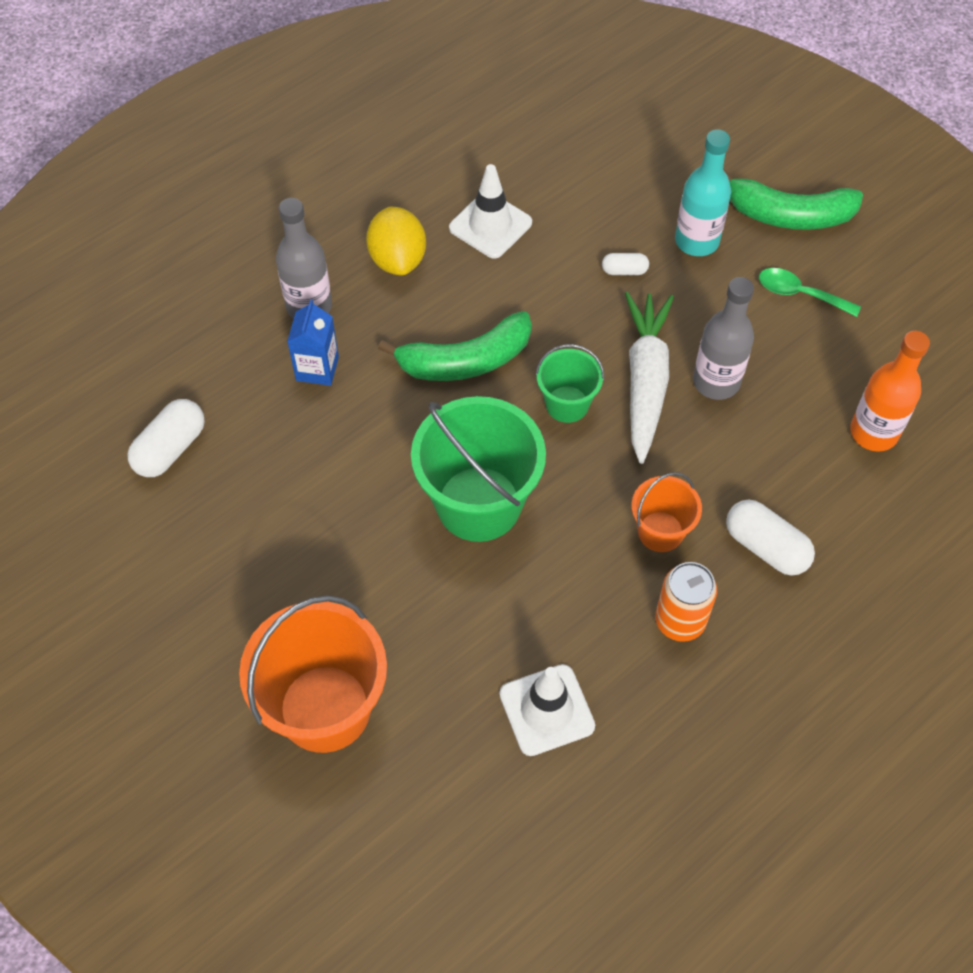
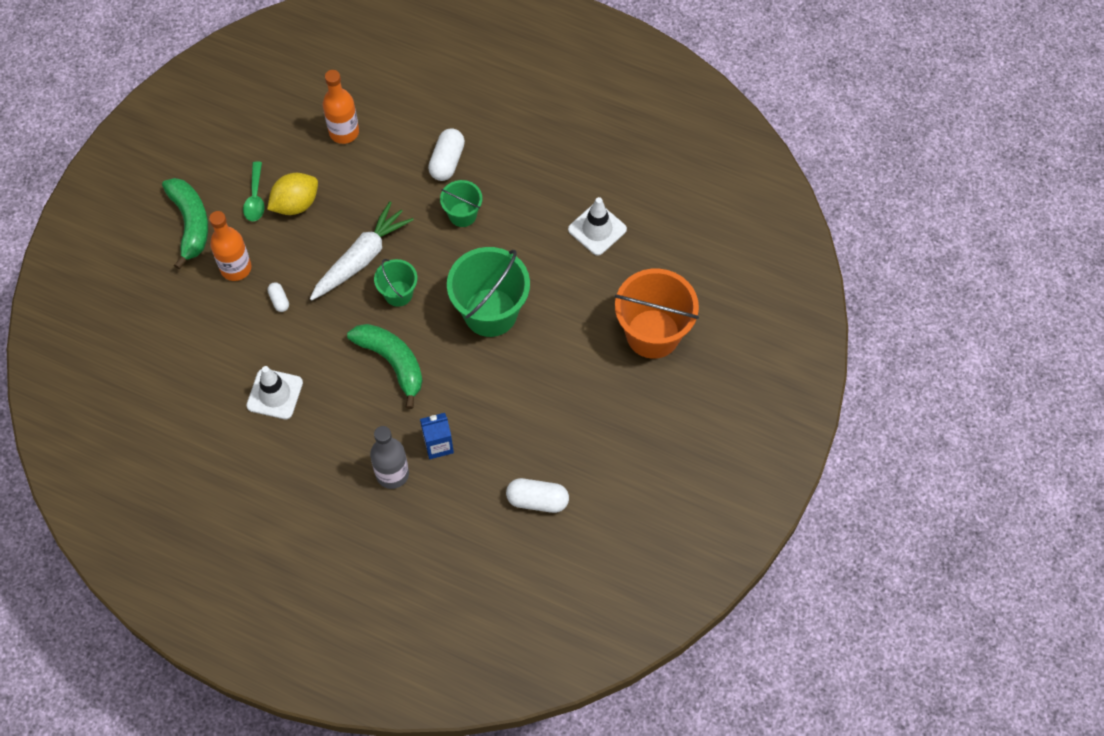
camera: 115 degrees left, 5 degrees up
yellow lemon [366,206,426,276] -> yellow lemon moved to [267,173,318,215]
white carrot [625,292,674,464] -> white carrot turned 150 degrees clockwise [310,202,413,301]
orange bucket [632,472,702,552] -> green bucket [440,180,482,227]
orange can [655,562,717,642] -> none
turquoise bottle [675,129,731,256] -> orange bottle [209,211,251,281]
grey bottle [693,277,754,400] -> none

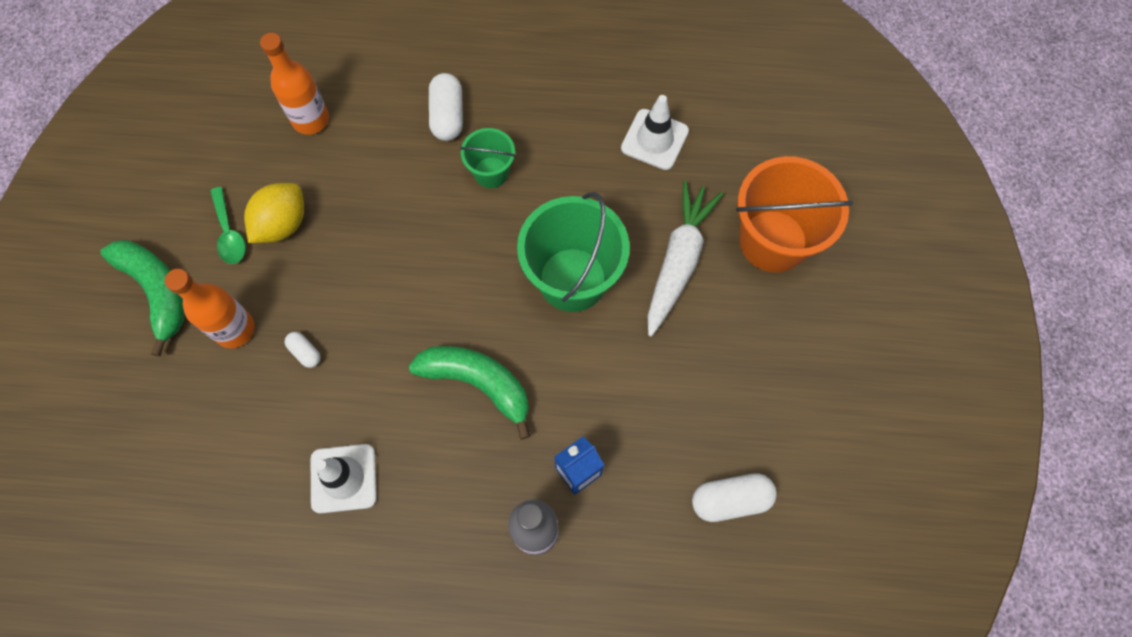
camera: 20 degrees left, 5 degrees up
white carrot [310,202,413,301] -> white carrot moved to [648,181,723,337]
green bucket [374,259,417,307] -> none

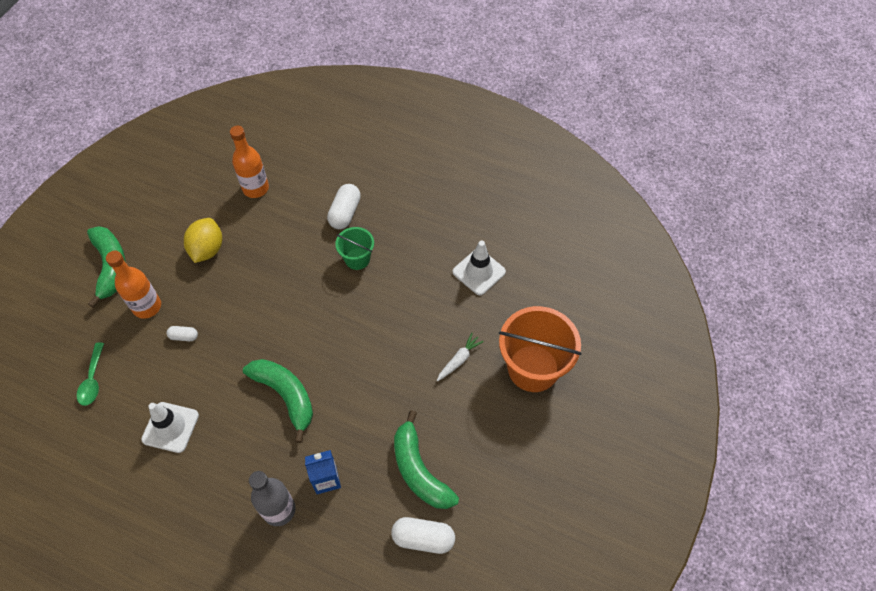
camera: 20 degrees right, 10 degrees down
green spoon [210,187,246,264] -> green spoon moved to [77,343,104,406]
yellow lemon [244,183,304,243] -> yellow lemon turned 45 degrees counterclockwise [184,218,222,263]
white capsule [285,332,321,368] -> white capsule turned 60 degrees counterclockwise [167,326,198,341]
green bucket [517,192,630,312] -> none
white carrot [648,181,723,337] -> white carrot [437,333,484,381], size x0.50
none -> green banana [394,410,459,509]

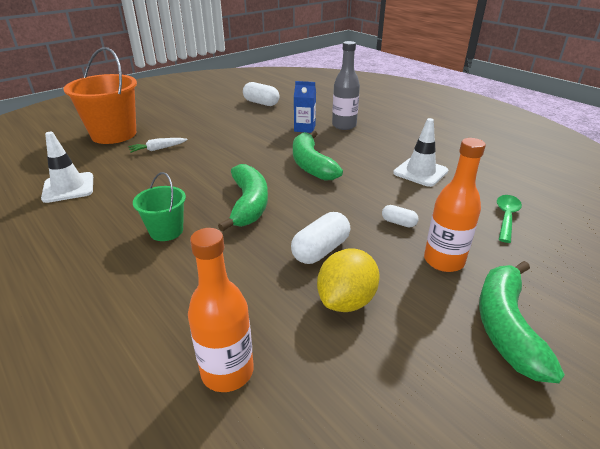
camera: 155 degrees left, 25 degrees down
white capsule [327,184,361,229] -> white capsule moved to [291,212,350,264]
green banana [394,410,459,509] -> green banana moved to [218,164,268,232]

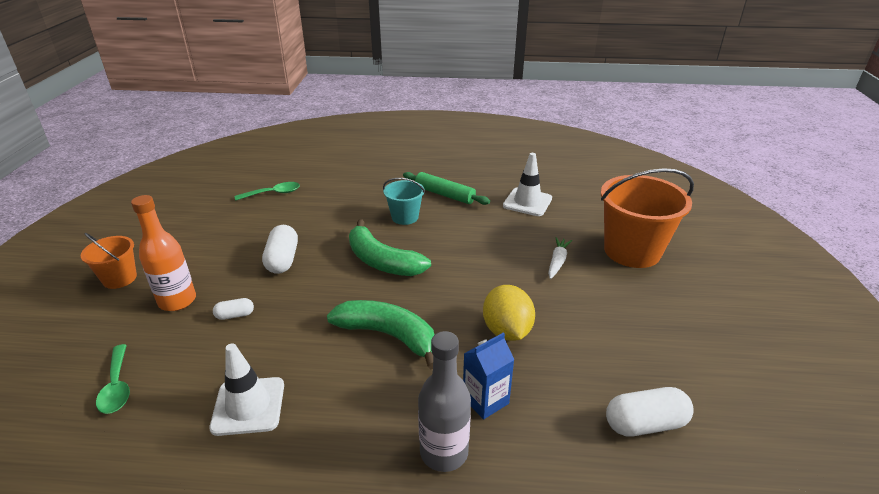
camera: 135 degrees right, 0 degrees up
green bucket [133,172,186,241] -> turquoise bucket [383,178,425,225]
orange bottle [188,228,254,392] -> green spoon [235,182,300,201]
yellow lemon [317,249,380,312] -> yellow lemon moved to [483,285,535,341]
green banana [479,261,565,383] -> orange bucket [80,233,137,289]
none -> green rolling pin [403,172,490,205]

